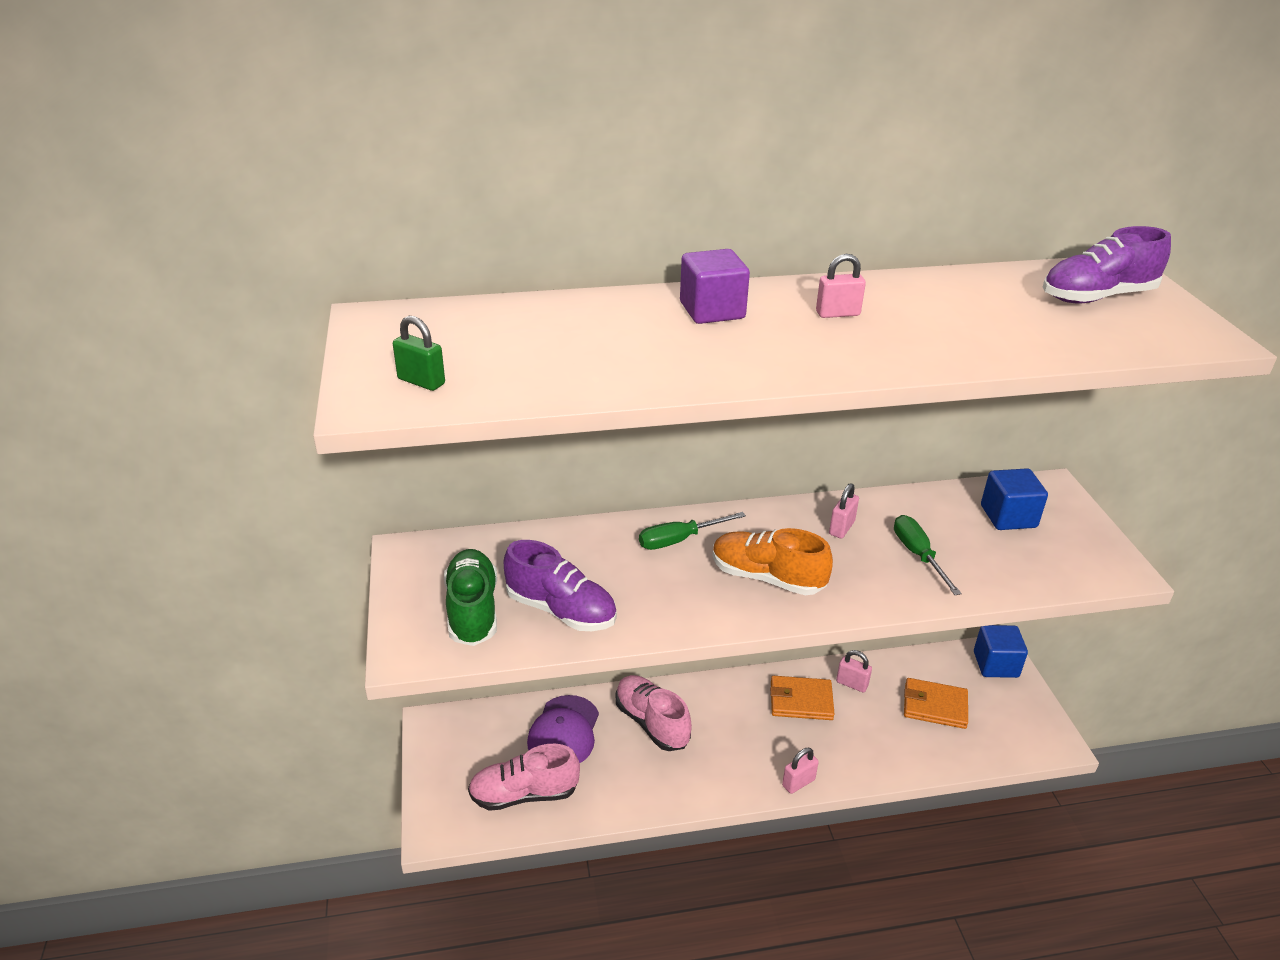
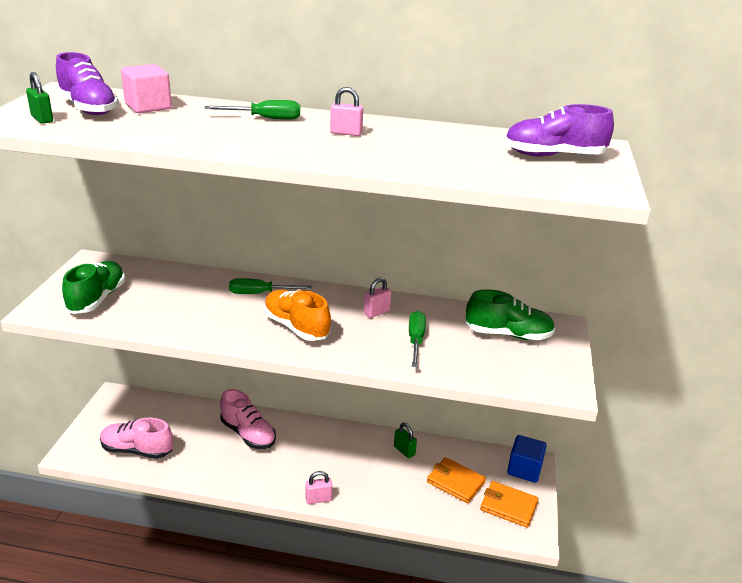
camera: 20 degrees right, 5 degrees down
purple shoe [504,540,617,631] -> purple shoe moved to [56,52,119,115]
purple cap [527,695,599,763] -> none
pink shoe [616,675,692,751] -> pink shoe turned 150 degrees clockwise [220,389,276,449]
purple cube [680,249,750,324] -> green screwdriver [205,100,300,120]
orange wallet [770,676,834,720] -> orange wallet moved to [480,481,538,528]
pink padlock [836,650,872,692] -> green padlock [394,423,417,458]
blue cube [981,468,1048,530] -> green shoe [466,289,555,340]
none -> pink cube [121,64,172,113]

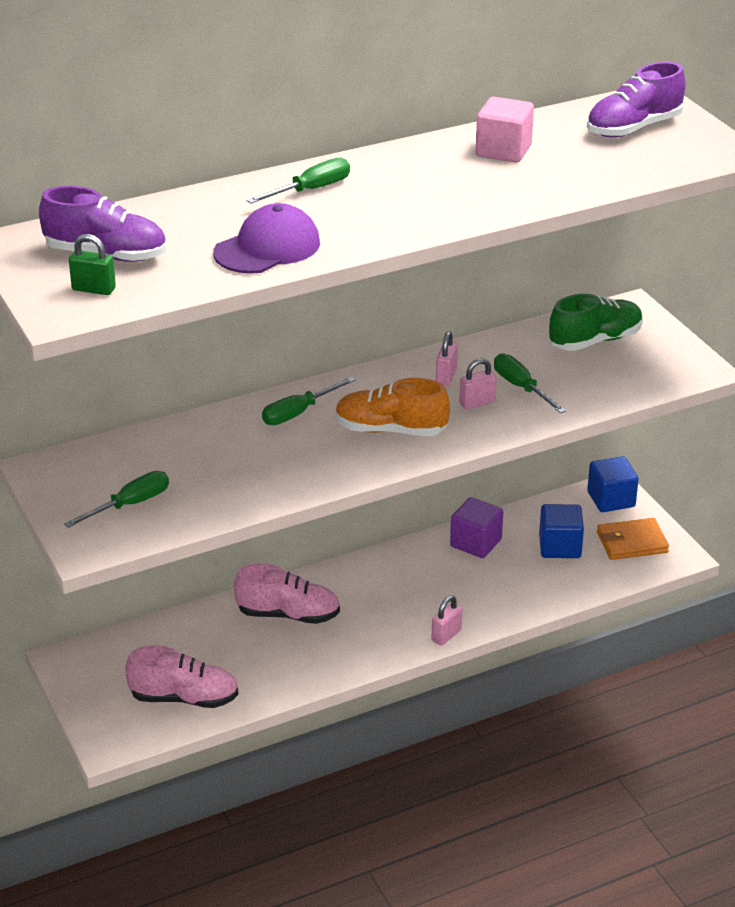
camera: 35 degrees left, 5 degrees up
green shoe [62,261,125,314] -> green screwdriver [64,471,169,528]
pink shoe [100,418,173,459] -> pink shoe turned 150 degrees counterclockwise [125,645,238,708]
pink cube [121,64,172,113] -> pink cube moved to [476,96,534,163]
pink padlock [330,87,363,136] -> pink padlock moved to [459,358,497,409]
green padlock [394,423,417,458] -> purple cube [450,497,503,558]
orange wallet [427,457,486,503] -> blue cube [539,504,584,558]
none -> purple cap [213,203,320,274]

